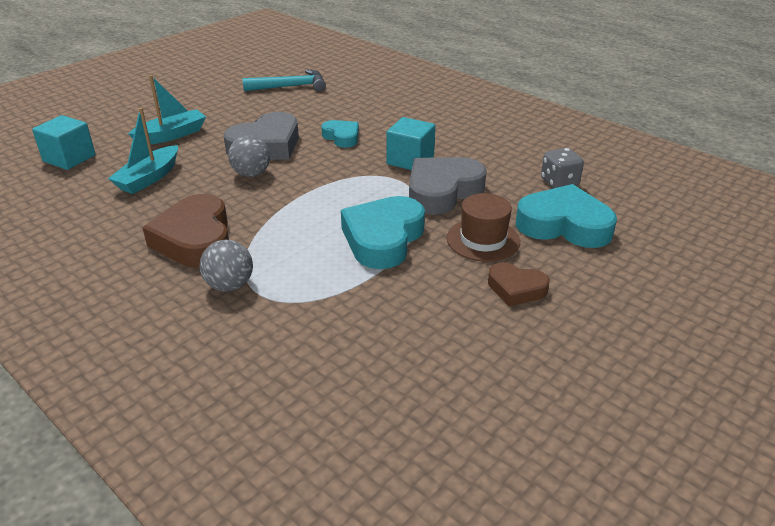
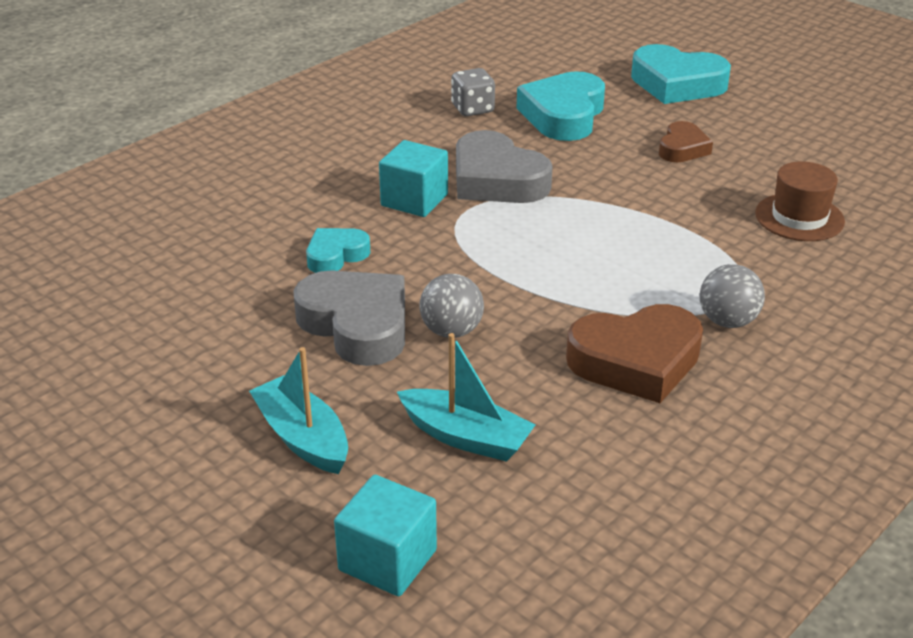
camera: 90 degrees left, 0 degrees up
turquoise hammer [242,70,326,92] -> none
turquoise heart [341,196,425,269] -> turquoise heart moved to [631,44,731,104]
brown hat [447,193,520,262] -> brown hat moved to [755,161,845,241]

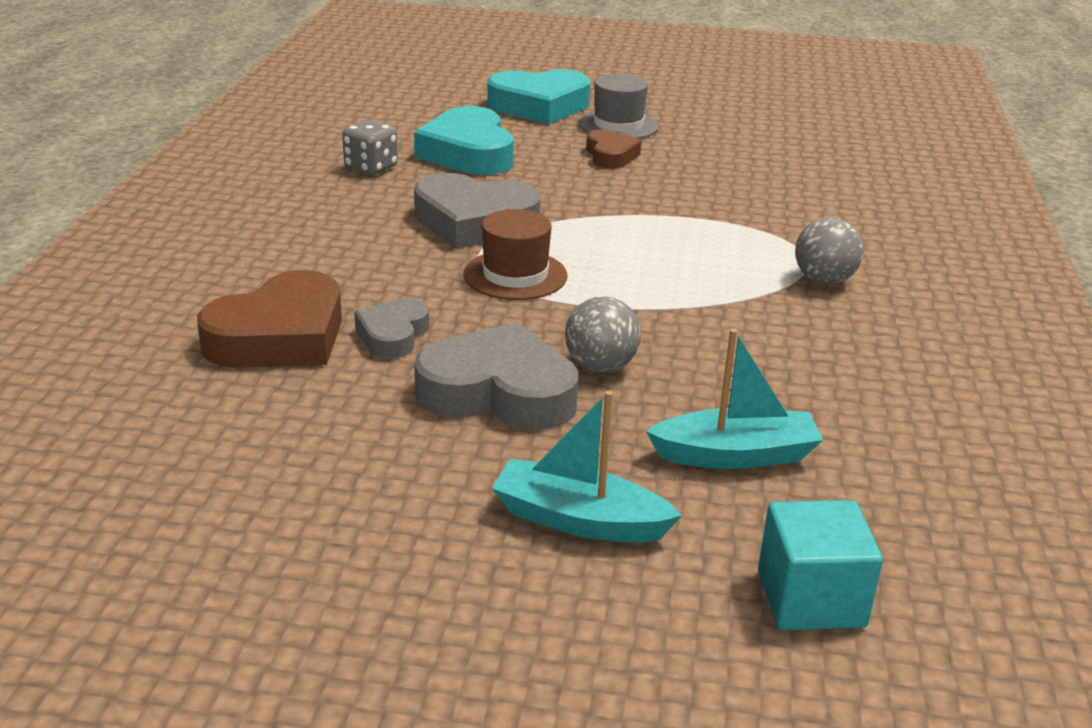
camera: 35 degrees left, 5 degrees down
turquoise heart [306,228,370,273] -> grey heart [354,298,429,359]
turquoise cube [379,140,448,217] -> none
brown heart [566,304,703,403] -> brown heart moved to [197,270,342,368]
brown hat [755,161,845,241] -> brown hat moved to [464,209,568,300]
none -> grey hat [579,74,659,139]

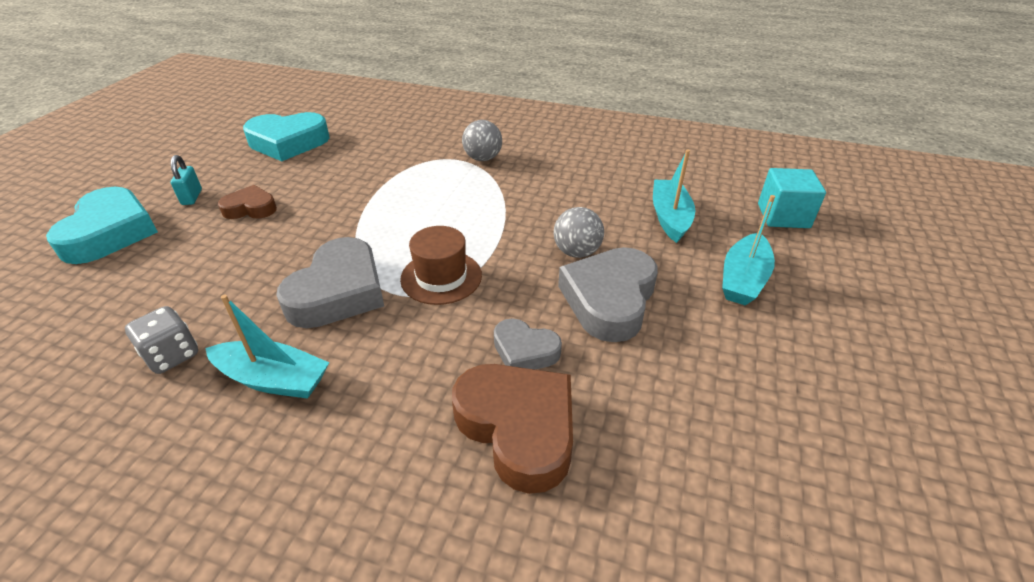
camera: 80 degrees left, 10 degrees up
turquoise heart [414,106,514,175] -> turquoise heart moved to [243,112,330,161]
grey hat [579,74,659,139] -> turquoise padlock [171,155,202,205]
none -> turquoise boat [205,295,330,399]

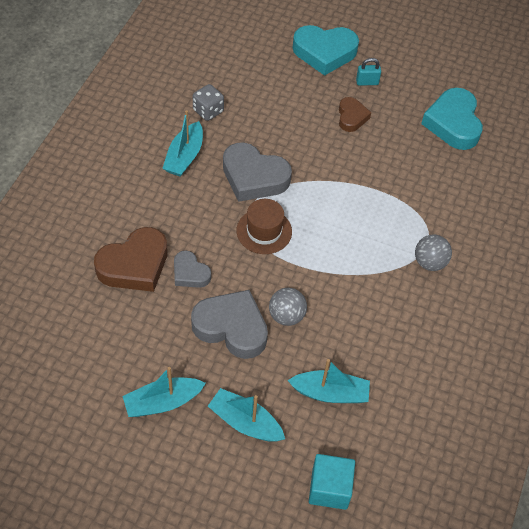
camera: 90 degrees right, 15 degrees up
grey heart [494,318,562,370] -> grey heart turned 75 degrees counterclockwise [174,250,211,288]
none -> turquoise boat [122,367,206,417]

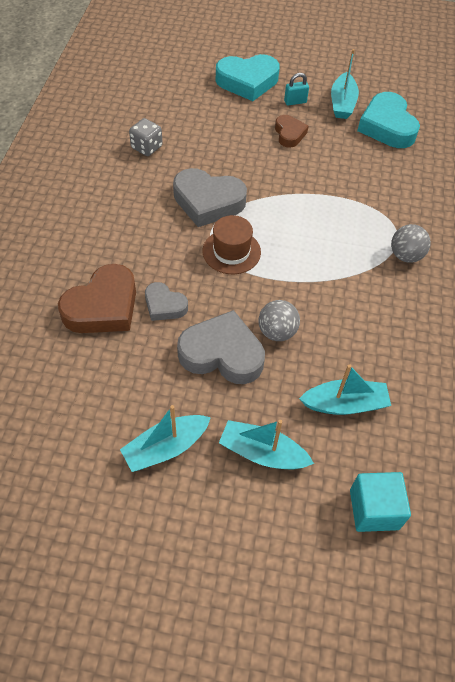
camera: 10 degrees left, 0 degrees up
turquoise boat [162,110,203,177] -> turquoise boat moved to [331,49,359,119]

